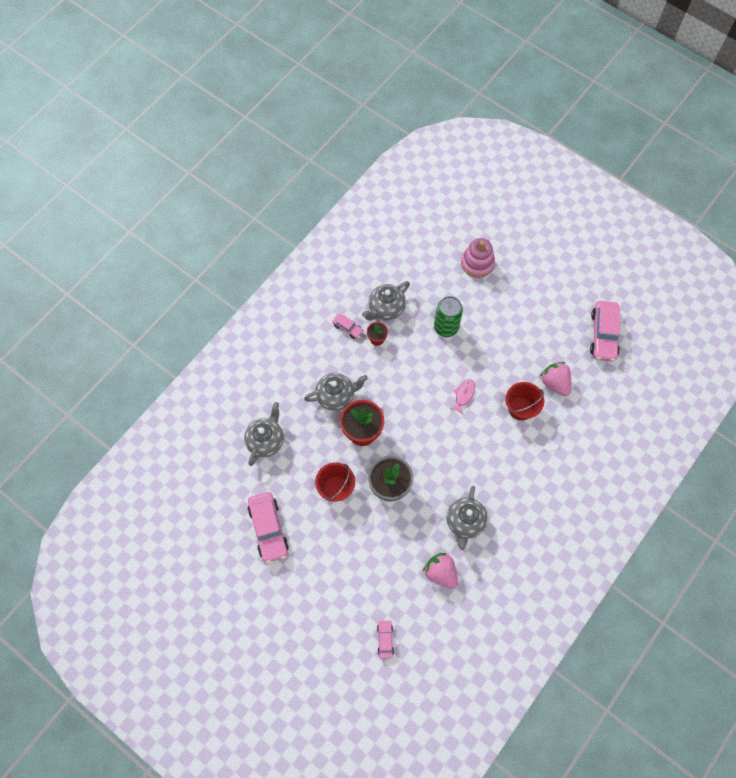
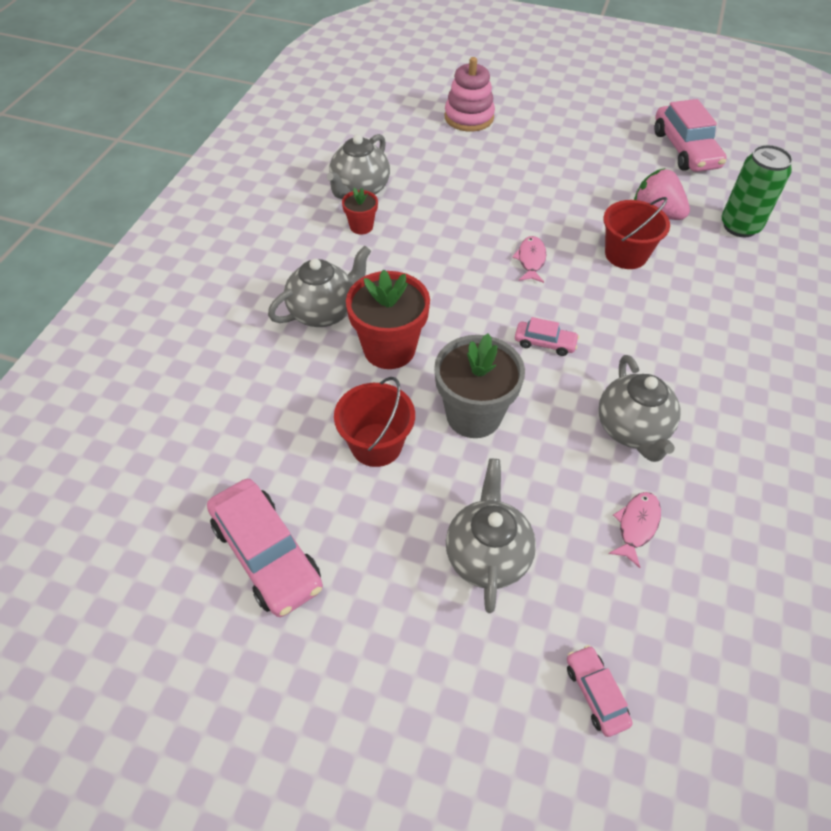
camera: 20 degrees left, 15 degrees down
grey teapot [244,402,284,466] -> grey teapot moved to [446,459,536,613]
pink car [332,314,364,339] -> pink car moved to [515,317,579,356]
pink strawberry [423,553,458,589] -> pink fish [608,492,661,568]
green can [434,296,463,337] -> green can moved to [721,145,793,237]

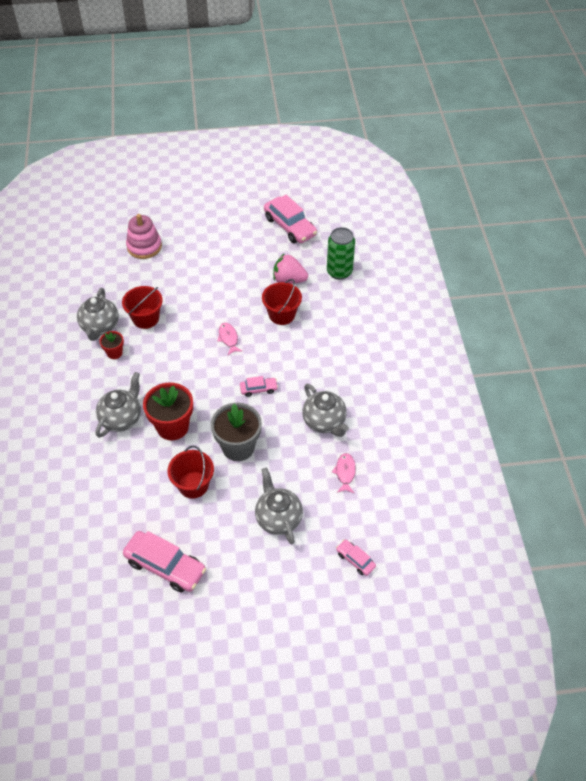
camera: 25 degrees left, 0 degrees up
none -> red bucket [122,286,163,329]

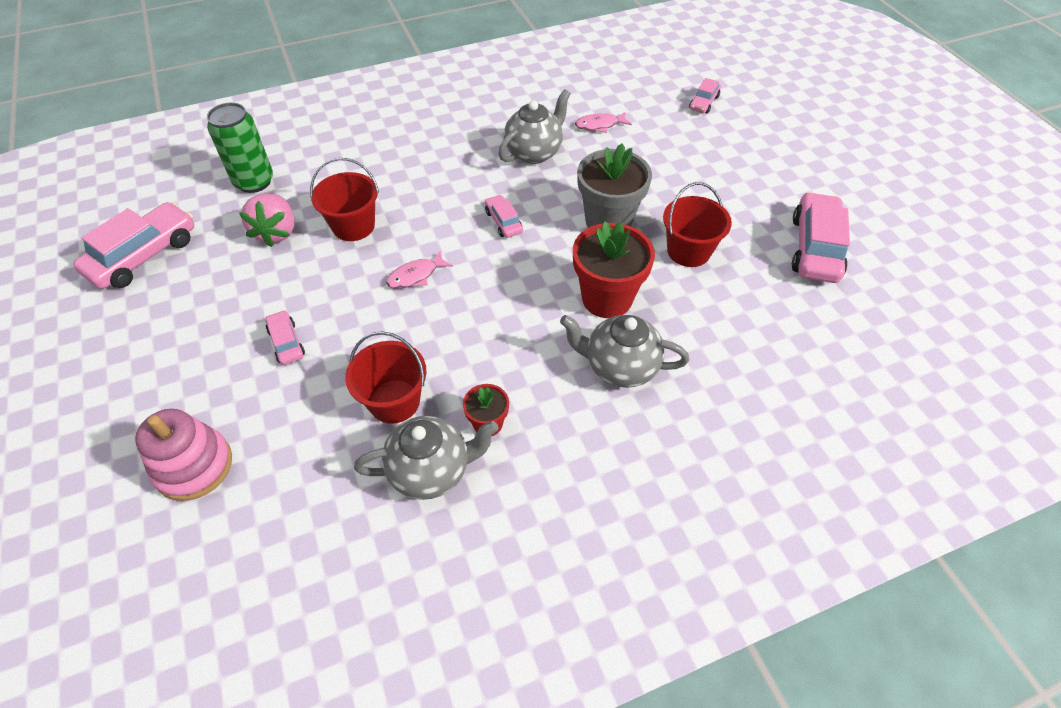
camera: 105 degrees left, 0 degrees up
grey teapot [255,468,303,545] -> none
none -> pink car [266,310,305,365]

